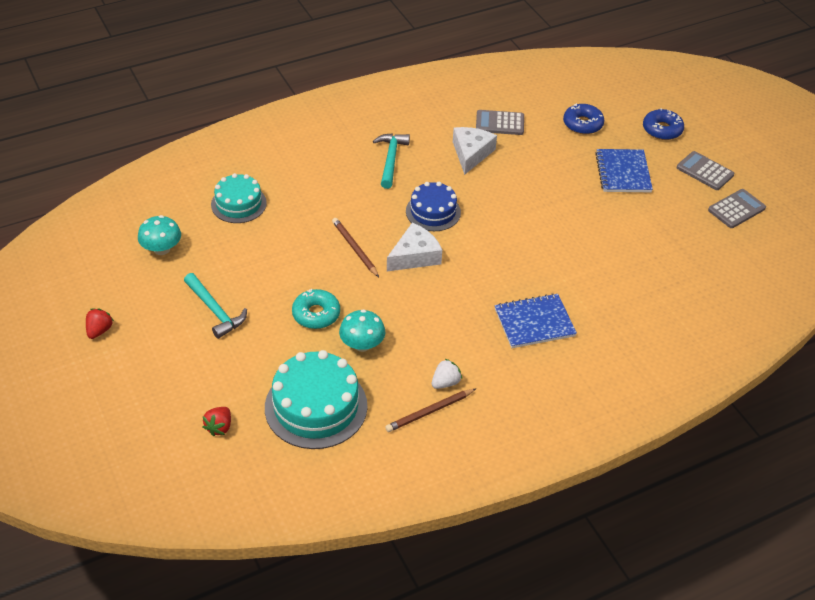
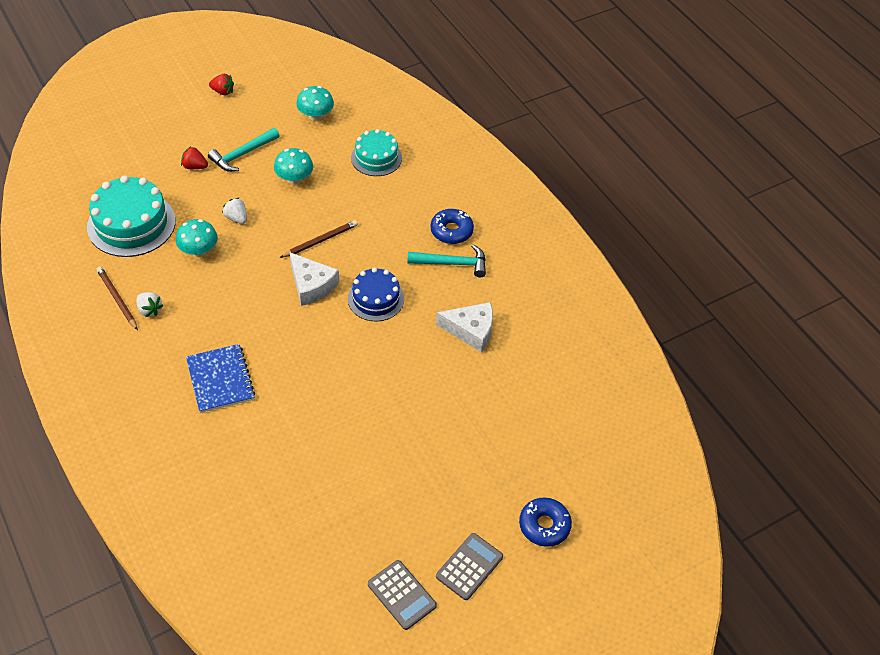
camera: 85 degrees right, 5 degrees up
red strawberry [203,407,231,437] -> red strawberry moved to [181,146,208,169]
turquoise donut [292,289,340,329] -> white strawberry [222,198,247,224]
grey calculator [476,110,524,135] -> none
blue donut [563,103,604,134] -> blue donut moved to [431,209,474,244]
blue notebook [595,149,653,192] -> none
none -> turquoise mushroom [274,148,313,184]

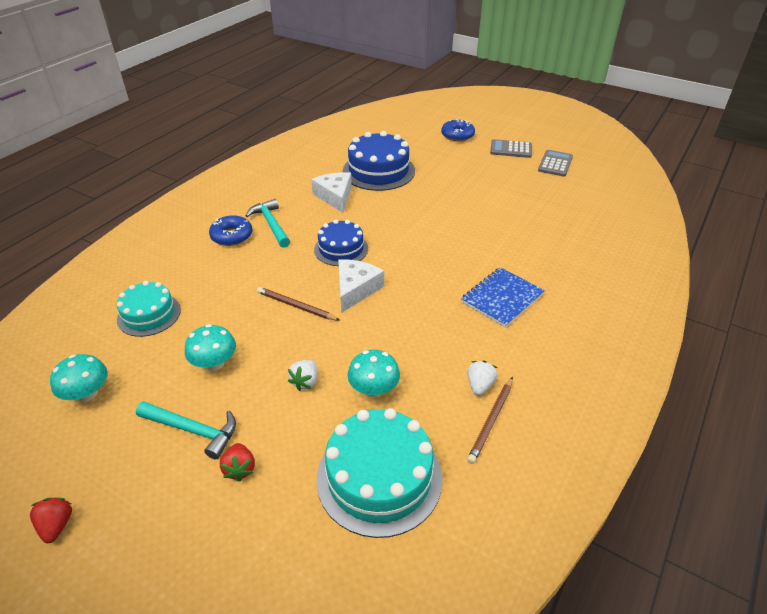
camera: 115 degrees left, 10 degrees down
none -> blue cake [343,131,415,191]

